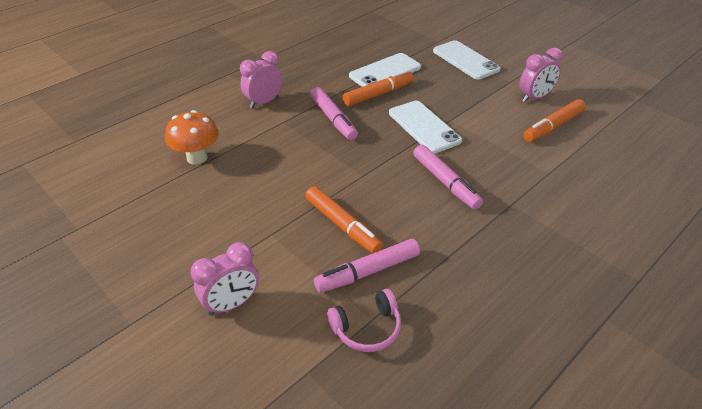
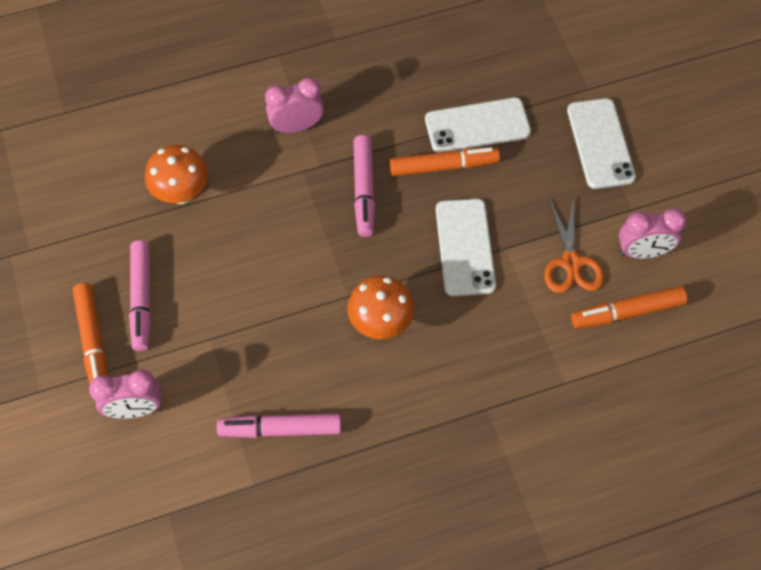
camera: 25 degrees right, 20 degrees up
orange marker [305,186,383,254] -> orange marker moved to [72,283,108,384]
pink headphones [327,289,401,352] -> none
pink marker [413,145,483,210] -> pink marker moved to [129,241,151,351]
none -> orange mushroom [347,275,414,339]
none -> orange scissors [544,197,604,293]

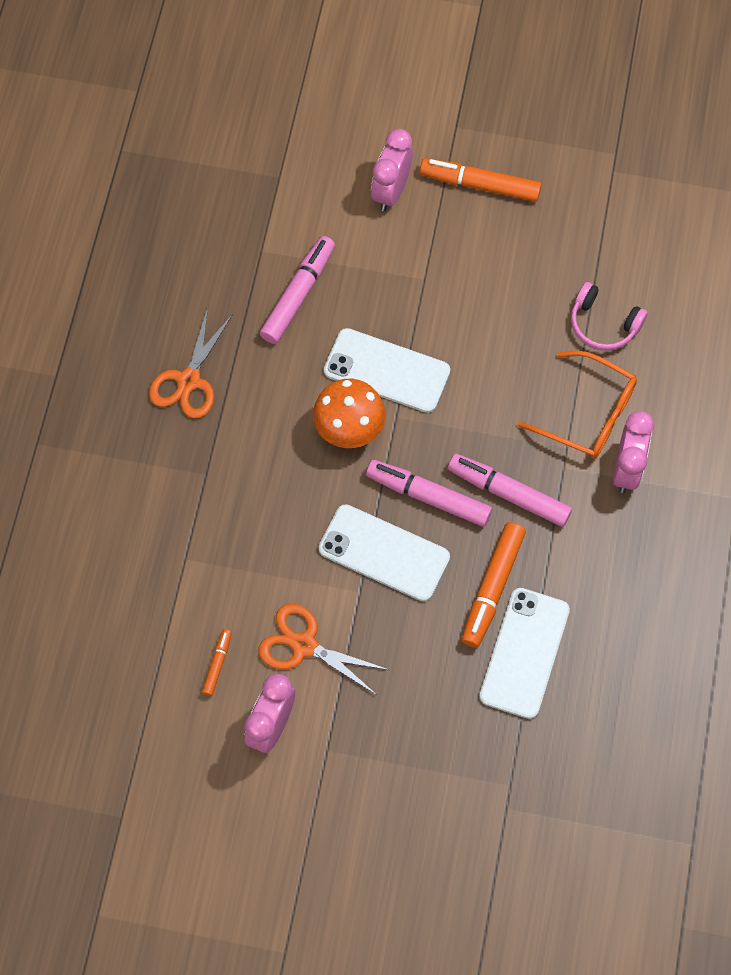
camera: 120 degrees right, 5 degrees up
pink marker [129,241,151,351] -> pink marker moved to [366,460,492,527]
orange mushroom [145,145,208,204] -> pink headphones [571,282,648,351]
white phone [567,98,636,189] -> white phone moved to [324,328,450,413]
orange marker [571,286,687,329] -> orange marker [202,629,232,696], size x0.51
none -> orange scissors [149,307,233,419]
none -> orange glasses [518,351,637,459]

